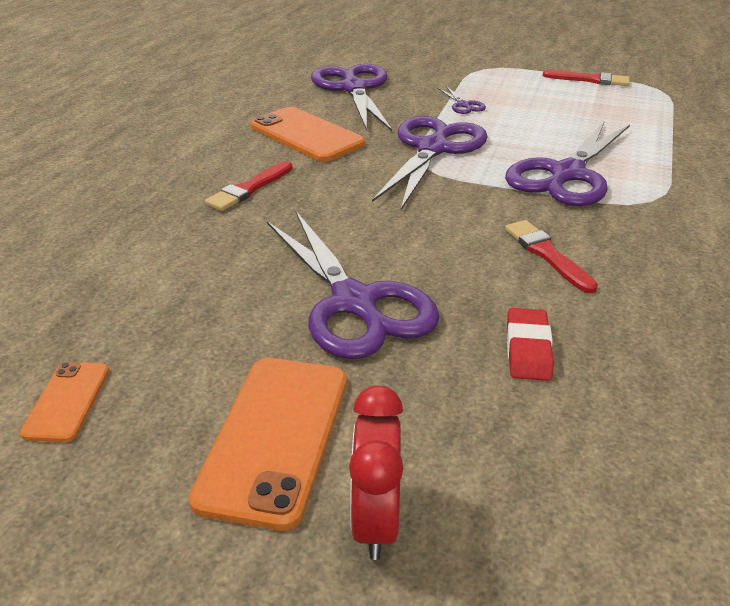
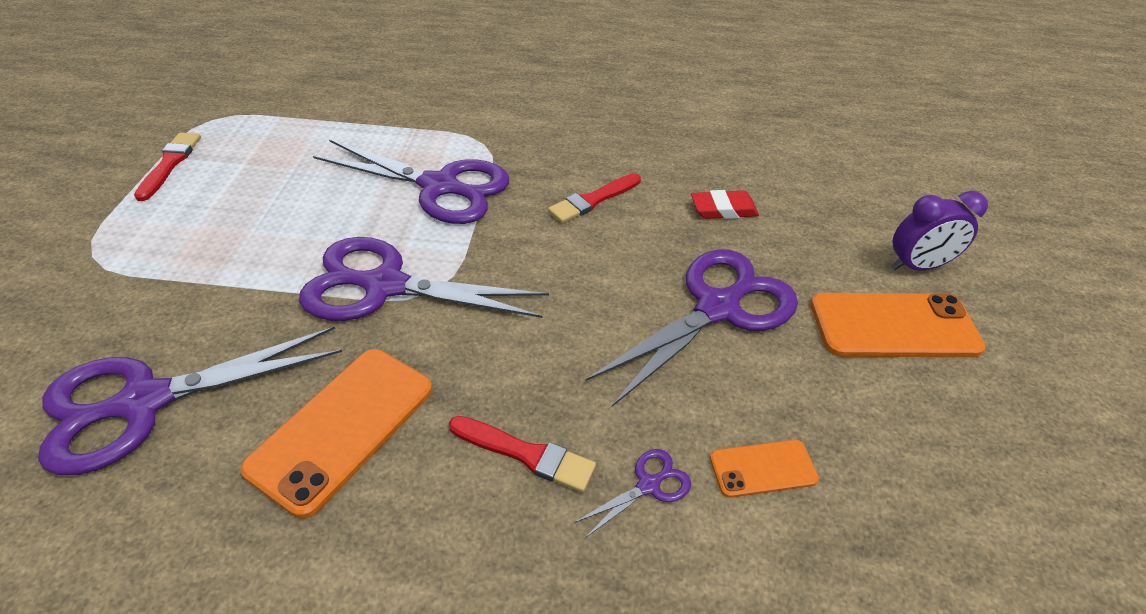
camera: 105 degrees left, 10 degrees up
orange phone [20,362,109,442] -> orange phone moved to [710,440,819,498]
red clock [349,386,403,560] -> purple clock [892,191,988,270]
purple scissors [438,86,486,114] -> purple scissors moved to [574,449,691,538]

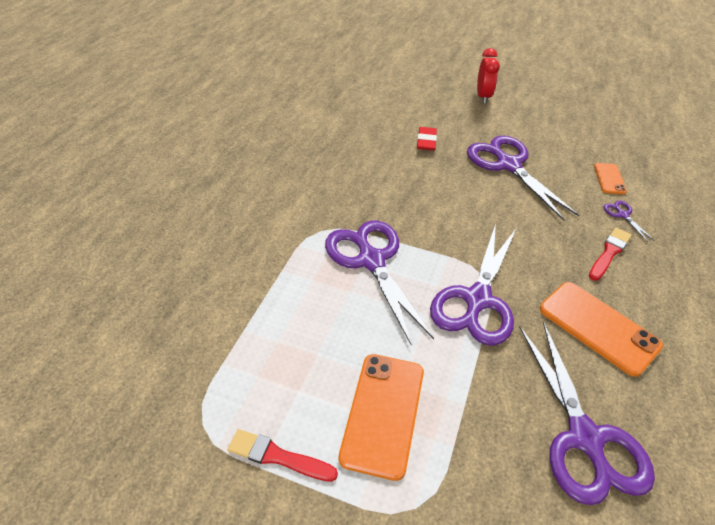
camera: 75 degrees left, 0 degrees up
purple scissors [313,140,509,224] -> purple scissors turned 60 degrees counterclockwise [325,221,434,346]
red brush [548,173,641,223] -> none
orange phone [810,293,986,357] -> orange phone moved to [339,354,424,481]
purple clock [892,191,988,270] -> red clock [477,48,500,104]

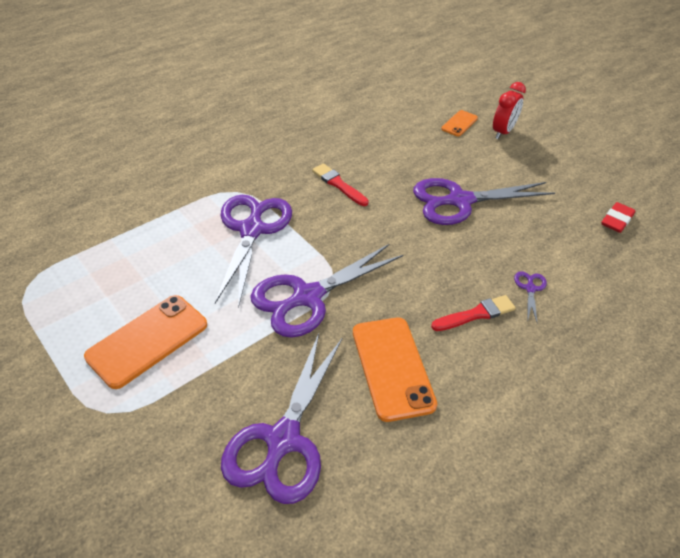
camera: 30 degrees right, 0 degrees up
red brush [228,429,338,482] -> red brush moved to [312,164,369,206]
red eraser [417,127,437,151] -> red eraser moved to [601,202,635,233]
purple scissors [467,136,579,221] -> purple scissors turned 105 degrees counterclockwise [413,178,555,225]
orange phone [594,163,627,194] -> orange phone moved to [441,110,478,136]

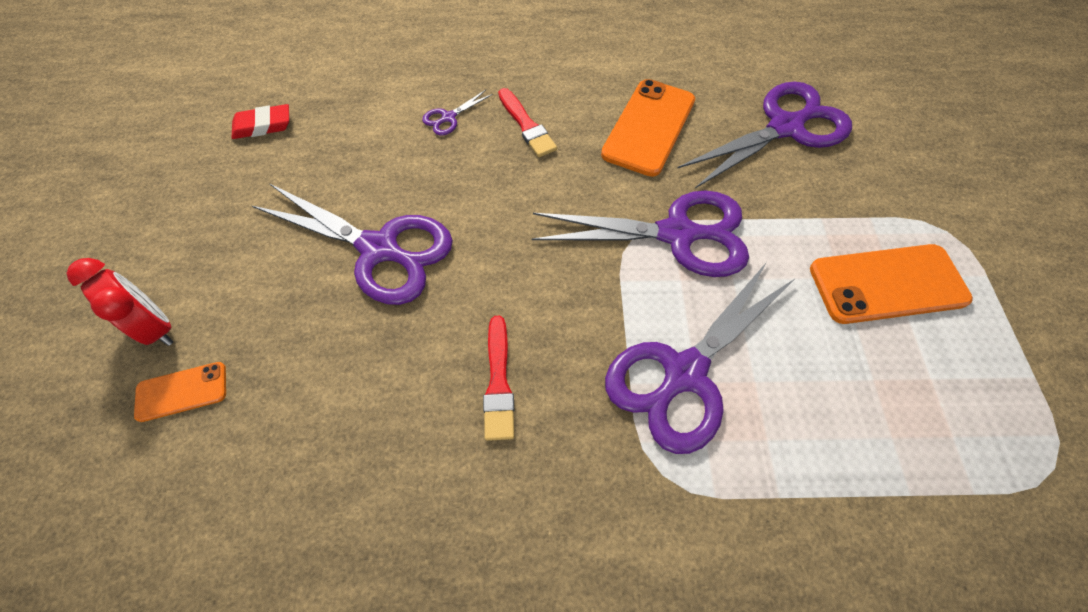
camera: 140 degrees left, 15 degrees up
red brush [431,295,516,331] -> red brush turned 135 degrees counterclockwise [498,88,557,157]
red clock [493,82,526,139] -> red clock turned 60 degrees clockwise [66,258,173,346]

